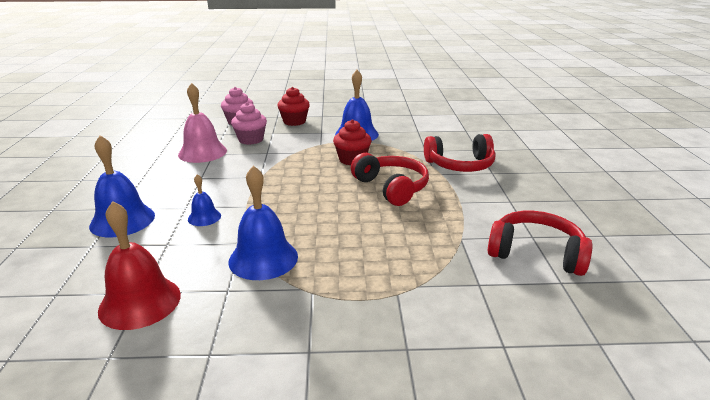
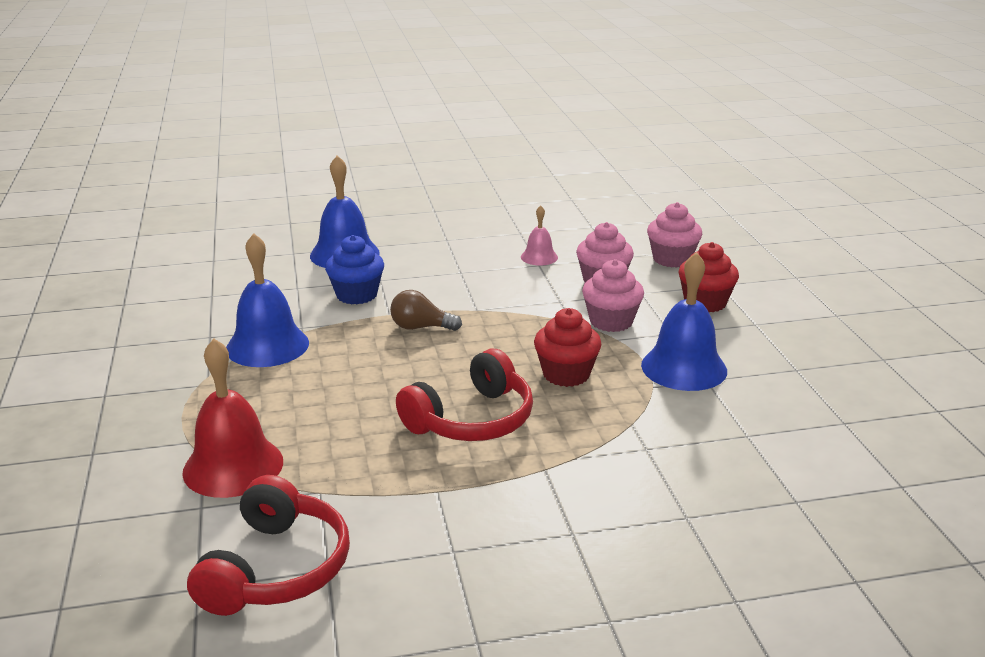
camera: 80 degrees right, 0 degrees up
red bell [98,201,181,330] -> red bell moved to [182,338,283,498]
pink bell [178,83,227,163] -> pink bell [521,205,558,265], size x0.54
blue bell [188,174,221,226] -> blue cupcake [325,235,384,304]
red headphones [424,134,495,172] -> none
none -> brown light bulb [390,290,462,331]
none -> pink cupcake [582,259,644,332]

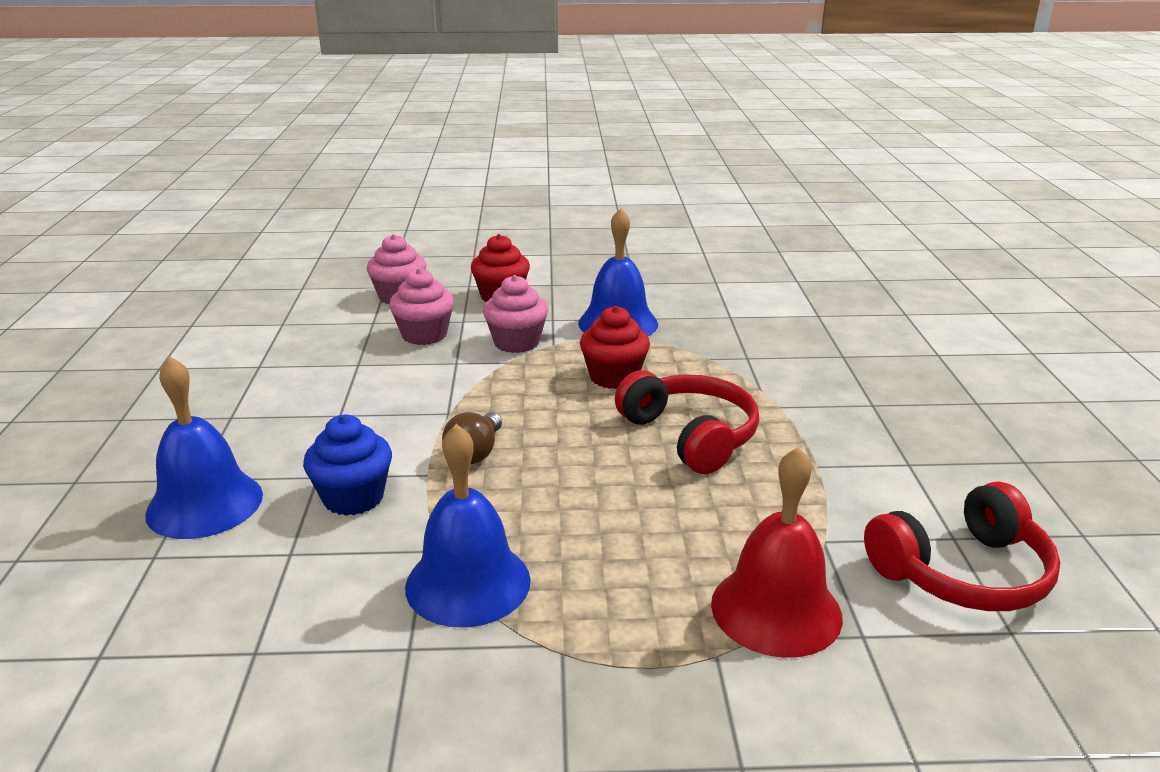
camera: 80 degrees left, 0 degrees up
red headphones [187,475,350,616] -> red headphones turned 135 degrees clockwise [864,481,1060,611]
pink bell [521,205,558,265] -> none

